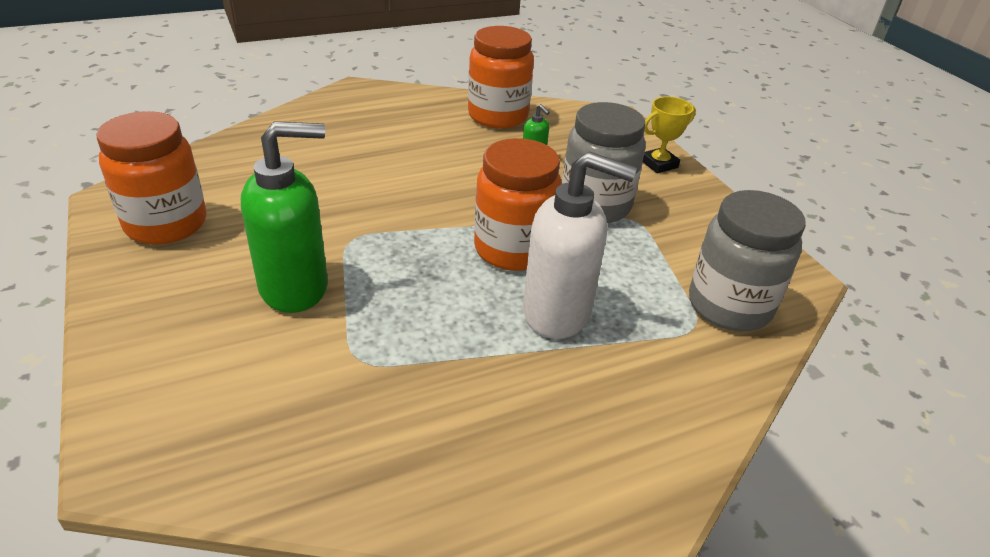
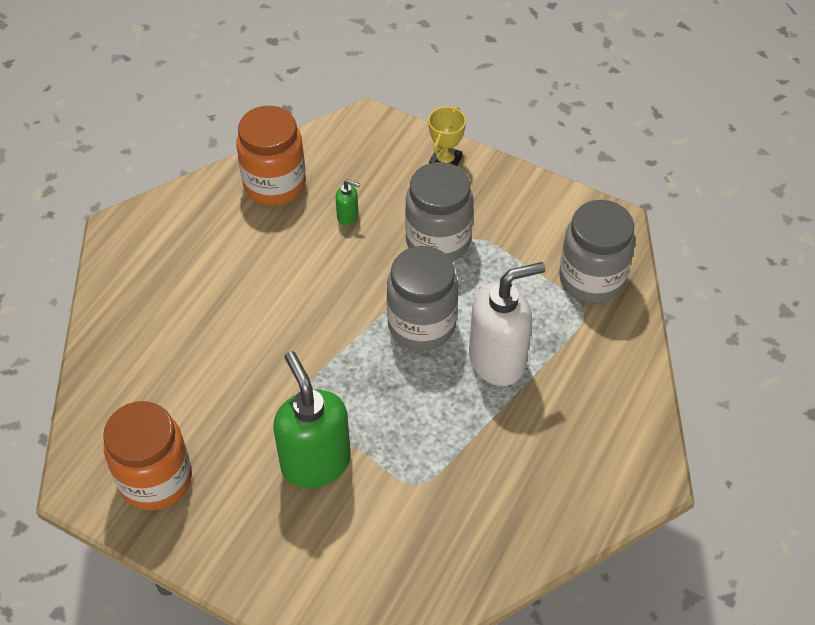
camera: 35 degrees left, 15 degrees up
green soap dispenser [241,121,328,313] -> green soap dispenser turned 60 degrees counterclockwise [273,351,350,488]
orange jar [474,138,562,271] -> grey jar [387,246,458,351]

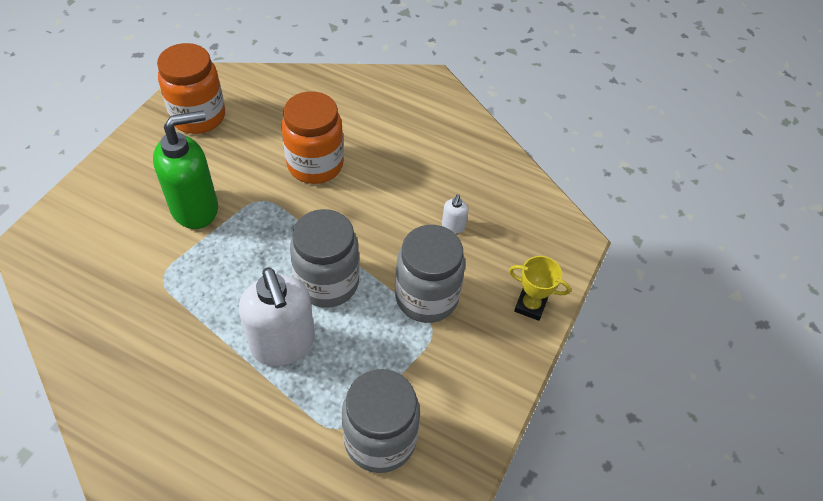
camera: 85 degrees right, 0 degrees up
orange jar [236,106,306,206] -> orange jar moved to [281,91,344,184]
green soap dispenser [336,179,360,225] -> white soap dispenser [442,194,469,233]

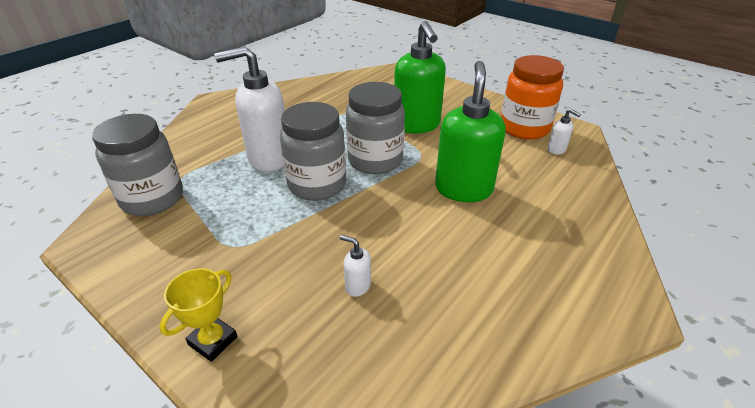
camera: 105 degrees right, 15 degrees down
orange jar [281,91,344,184] -> green soap dispenser [435,61,506,202]
grey jar [395,225,465,323] -> grey jar moved to [346,82,405,174]
none -> white soap dispenser [548,109,581,155]

